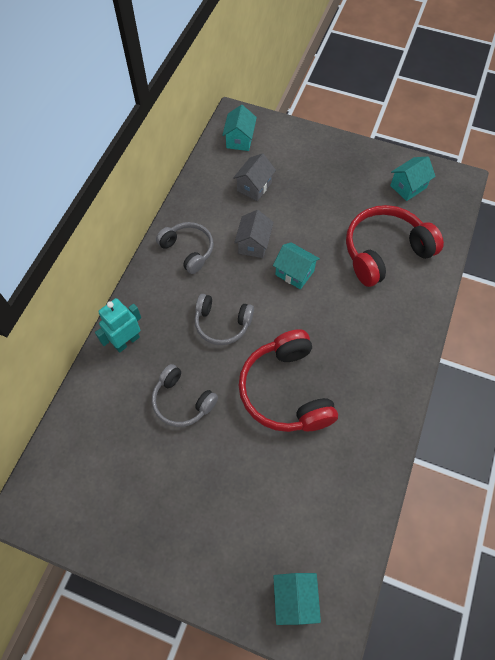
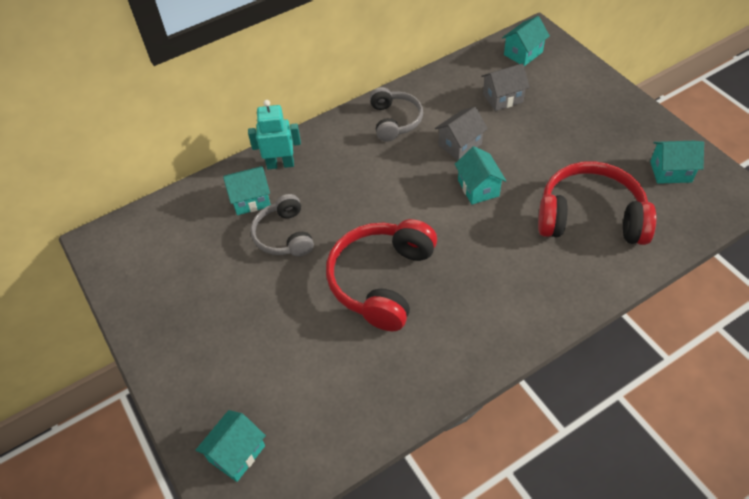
camera: 40 degrees right, 10 degrees down
grey headphones [195,294,254,345] -> none
none -> turquoise house [223,166,271,215]

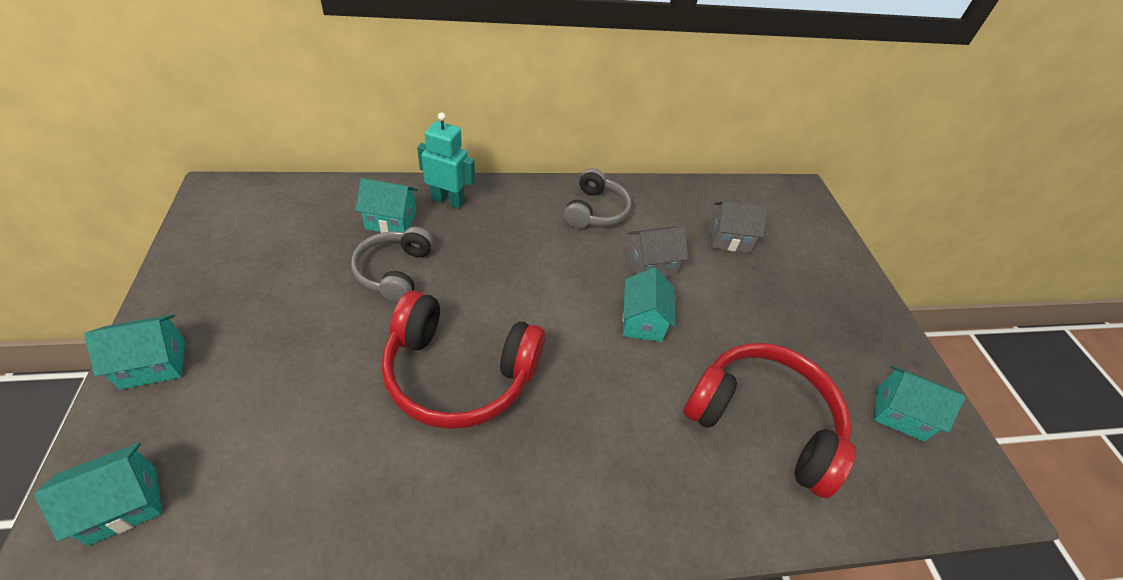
camera: 15 degrees right, 5 degrees down
red headphones [326,219,437,331] -> red headphones turned 120 degrees counterclockwise [382,291,545,429]
turquoise house [502,16,550,66] -> turquoise house moved to [84,314,185,390]

